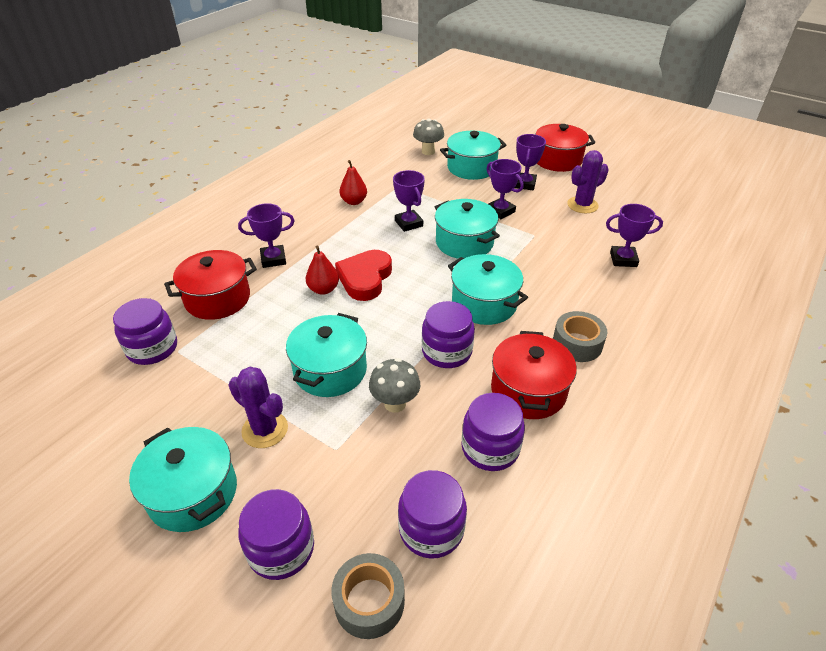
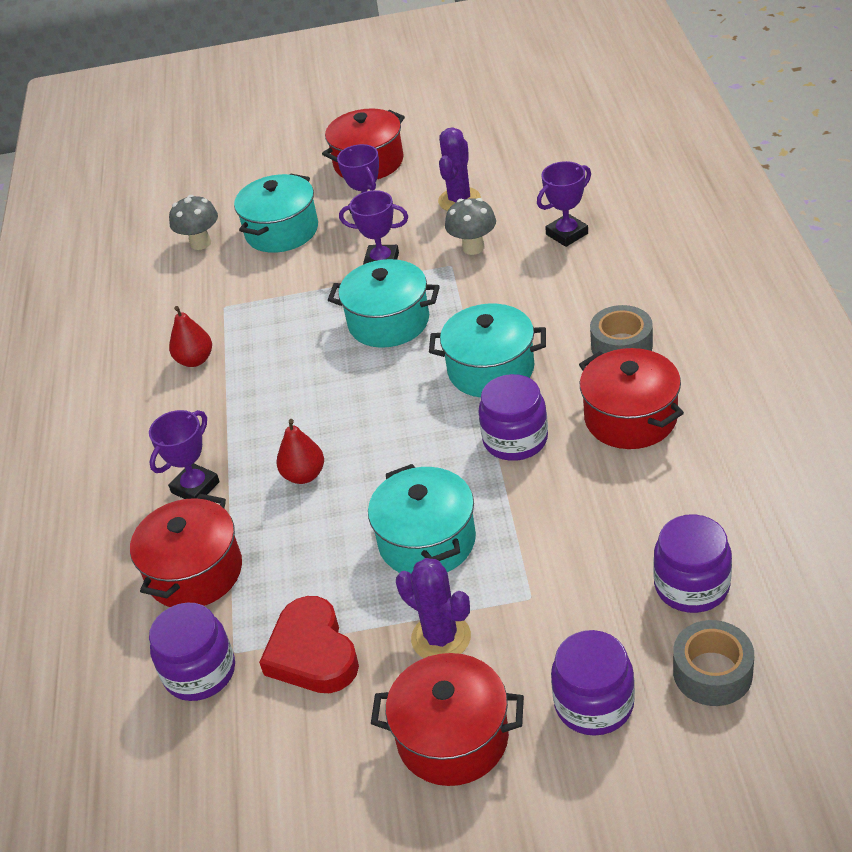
camera: 35 degrees left, 0 degrees up
turquoise pot [129,427,237,532] -> red pot [371,653,524,786]
purple cactus [228,367,288,448] -> purple cactus turned 45 degrees clockwise [396,558,471,658]
red heart [335,250,392,301] -> red heart moved to [259,596,359,693]
grey mushroom [369,358,420,413] -> grey mushroom moved to [445,198,496,255]
purple trophy [393,170,425,232] -> none
purple jar [461,393,525,471] -> none

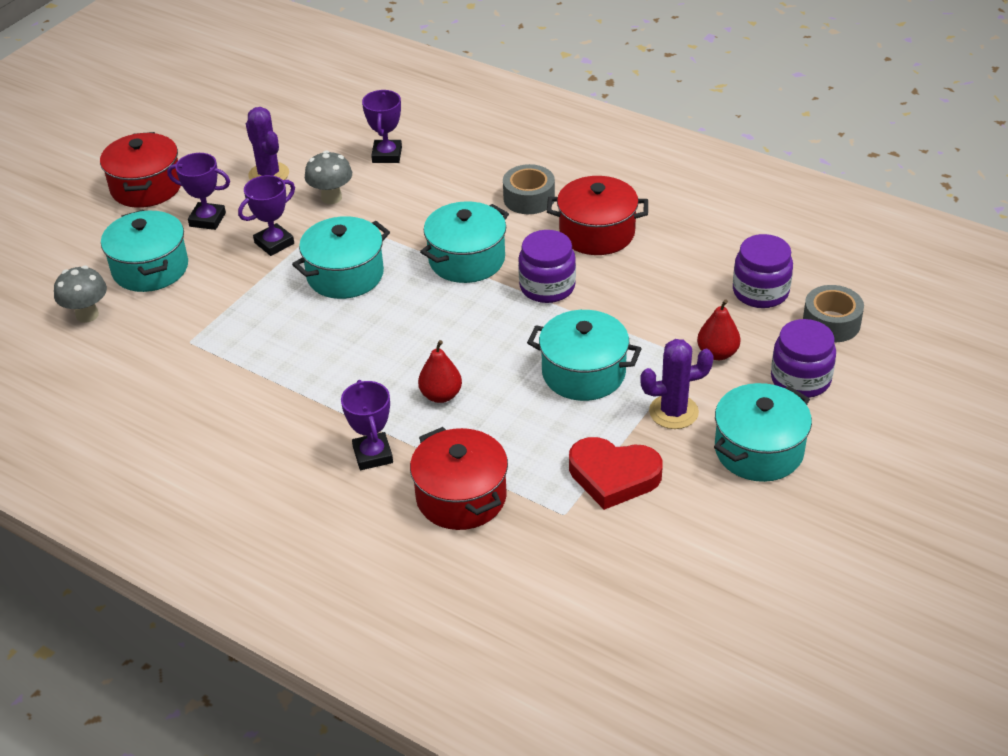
camera: 55 degrees left, 0 degrees up
purple jar [149,603,235,701] -> none
red pear [169,306,212,367] -> red pear moved to [697,299,740,360]
red pot [371,653,524,786] -> turquoise pot [714,383,812,482]

